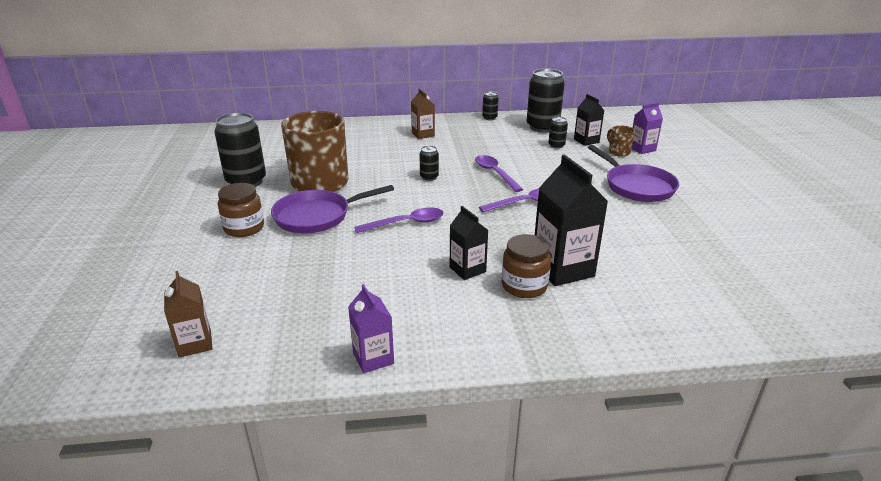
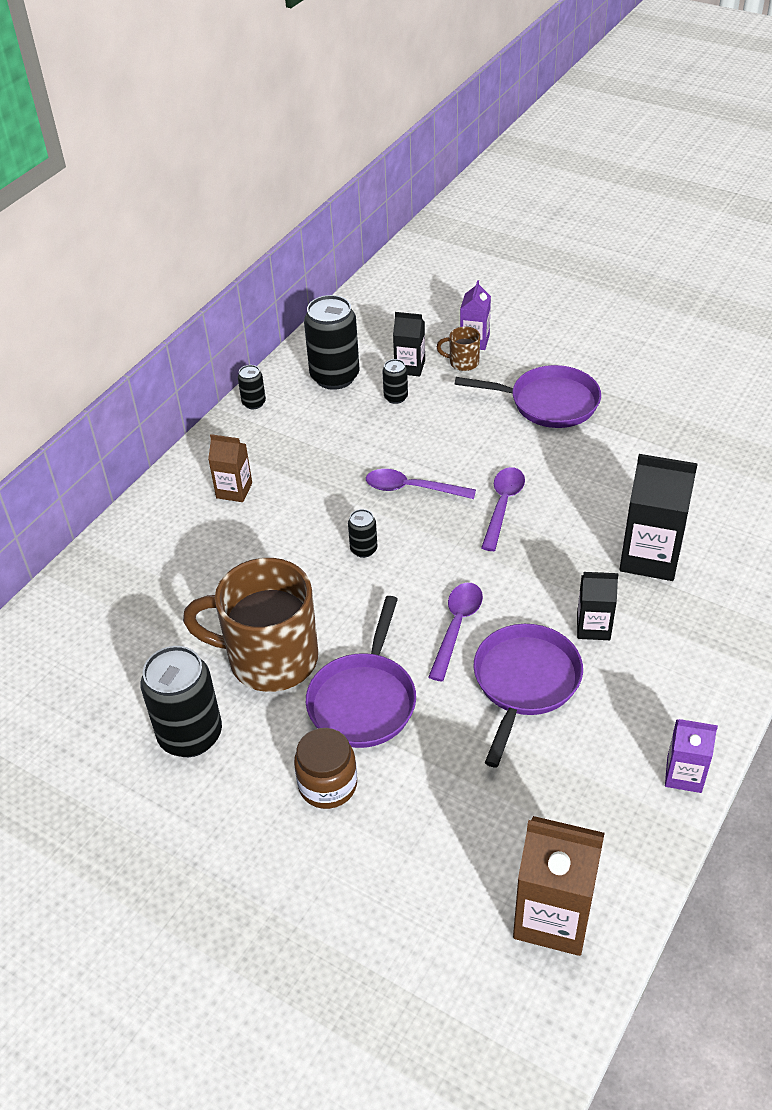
camera: 50 degrees left, 15 degrees up
brown carton [164,271,213,358] -> brown carton [513,816,605,956], size x1.72
brown jar [502,234,551,298] -> none
none -> purple pan [473,624,583,767]

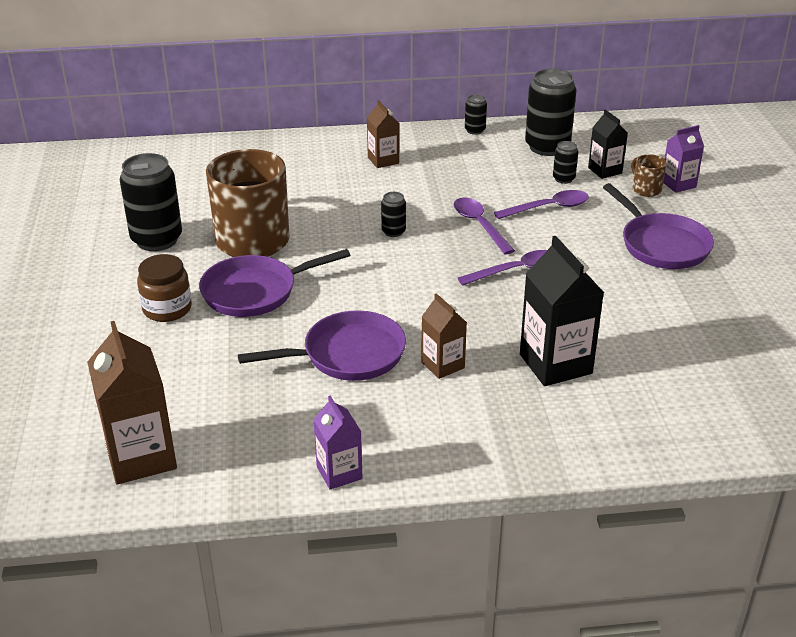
camera: 50 degrees right, 10 degrees down
purple spoon [429,583,483,682] -> purple spoon moved to [494,190,589,219]
black carton [577,572,618,640] -> brown carton [421,293,467,379]

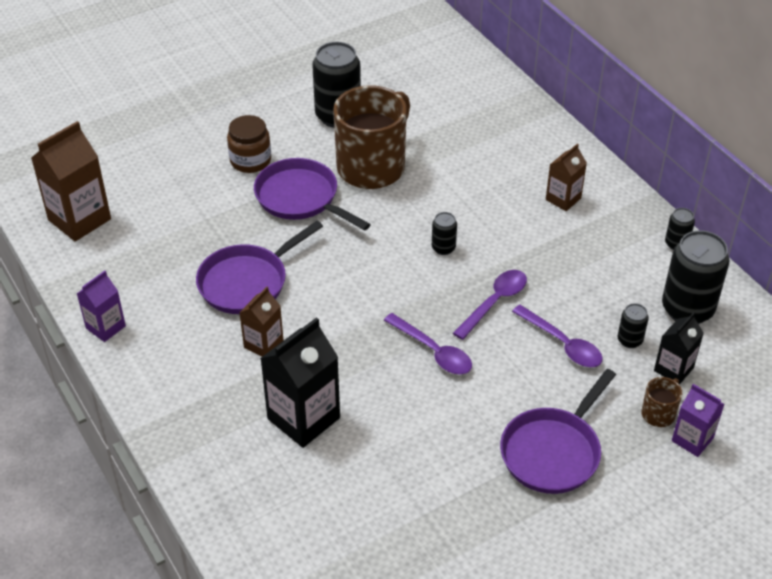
camera: 65 degrees right, 10 degrees up
purple pan [238,310,406,381] -> purple pan turned 90 degrees clockwise [196,221,323,314]

